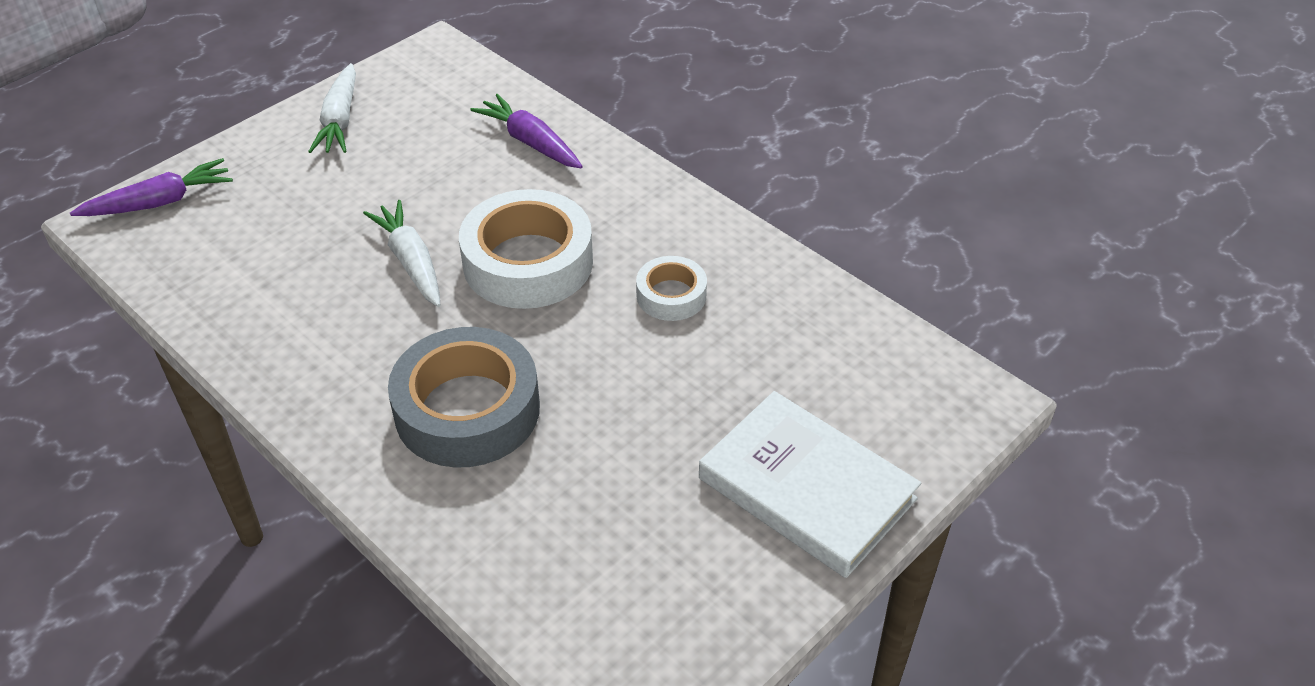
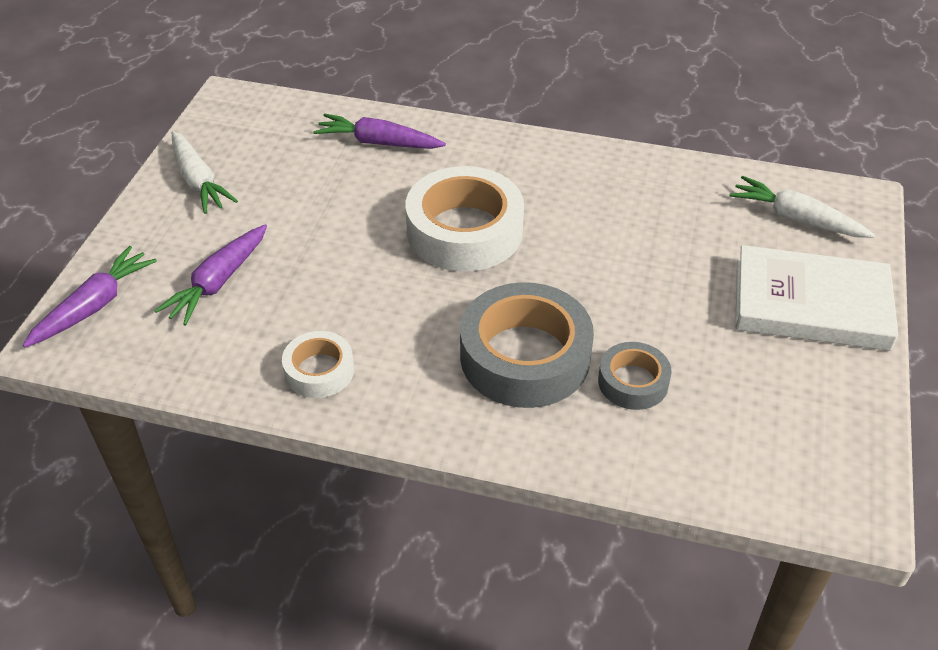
camera: 30 degrees left, 0 degrees up
white carrot [363,200,440,307] -> white carrot moved to [730,176,875,238]
white tape [636,256,707,321] -> white tape moved to [282,331,354,398]
none -> purple carrot [154,224,267,325]
none -> grey tape [598,342,672,410]

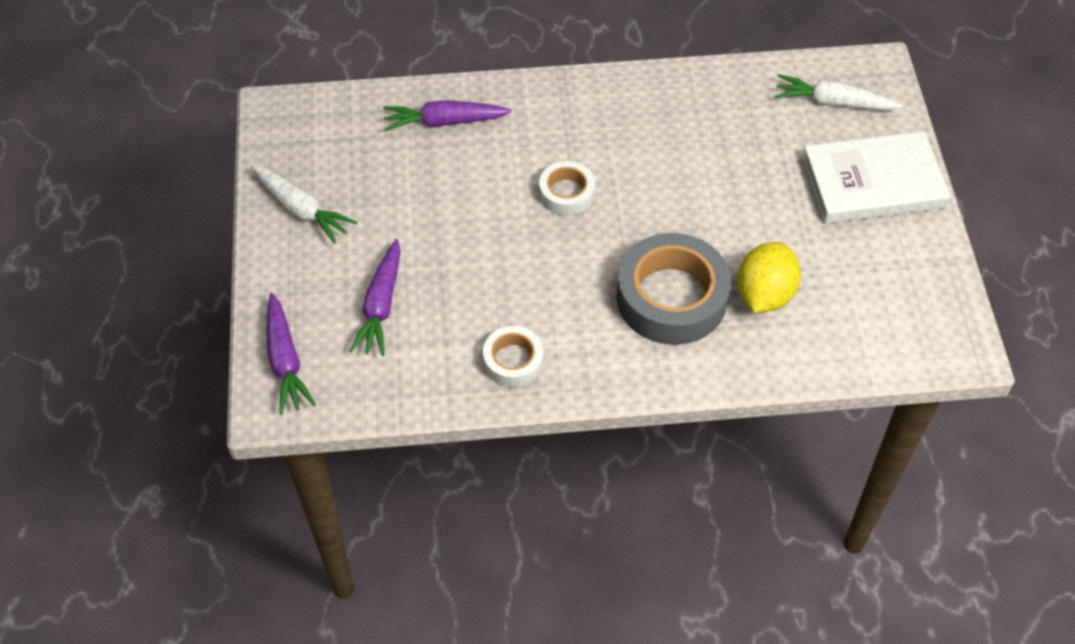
camera: 20 degrees left, 10 degrees up
purple carrot [23,246,157,348] -> purple carrot turned 150 degrees clockwise [267,293,316,415]
white tape [405,166,524,271] -> white tape [539,161,595,216], size x0.53
grey tape [598,342,672,410] -> yellow lemon [737,242,801,313]

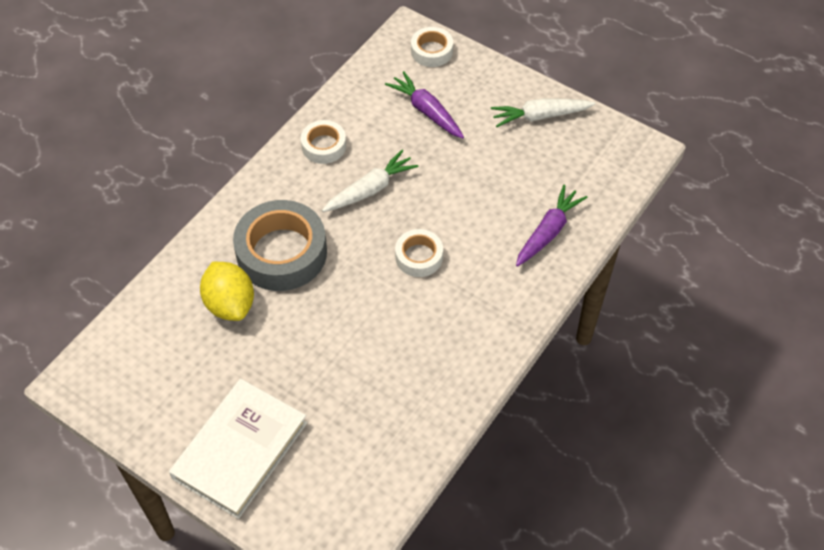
camera: 130 degrees right, 0 degrees up
purple carrot [267,293,316,415] -> white tape [411,27,453,67]
white carrot [775,74,903,110] -> white carrot moved to [322,150,418,212]

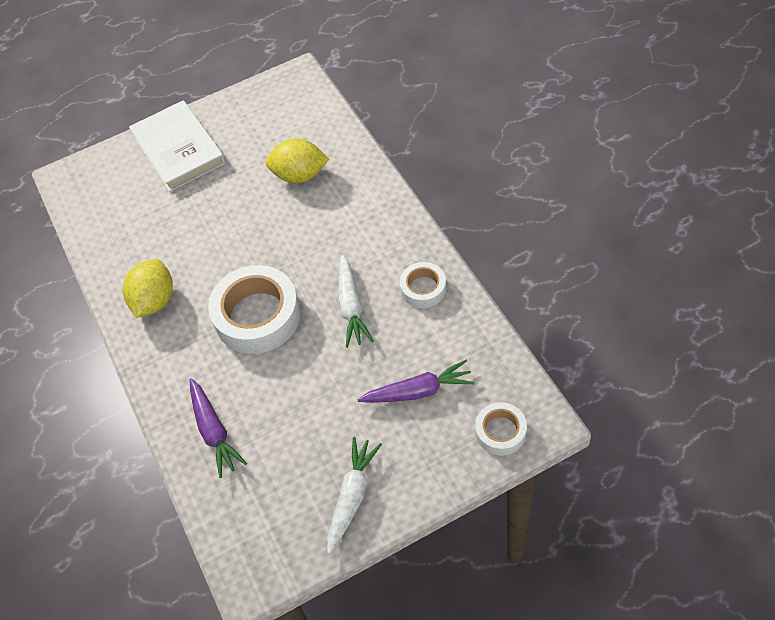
camera: 125 degrees right, 0 degrees up
grey tape [233,200,327,291] -> none
white tape [395,229,443,277] -> white tape [208,265,301,354], size x1.90
none -> yellow lemon [123,259,173,318]

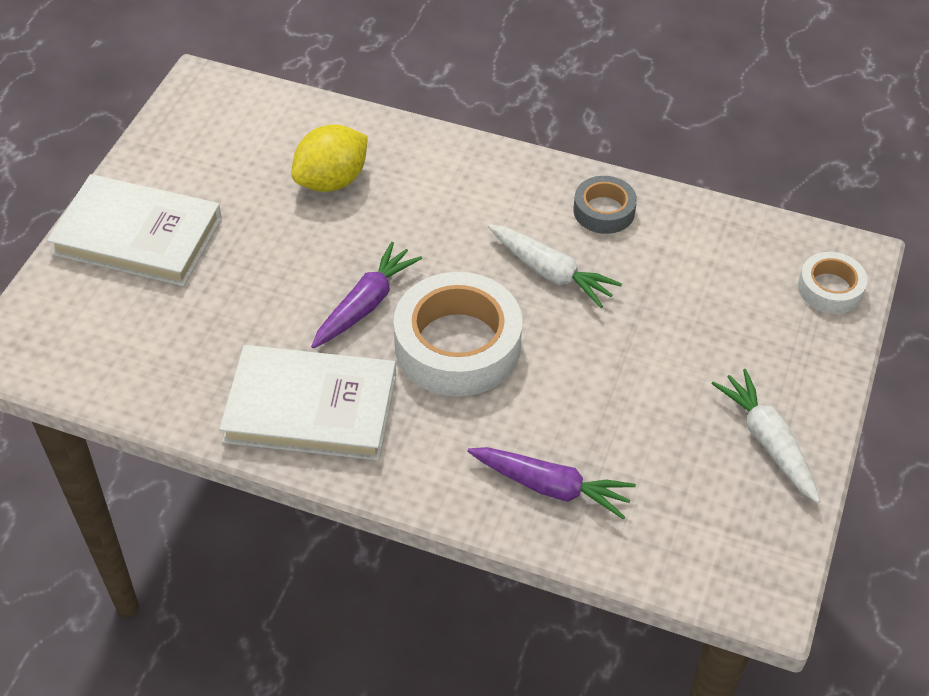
camera: 50 degrees left, 5 degrees down
yellow lemon [123,259,173,318] -> white book [219,345,396,461]
purple carrot [357,360,475,403] -> purple carrot moved to [311,242,422,348]
white tape [400,262,446,308] -> grey tape [573,176,637,234]

